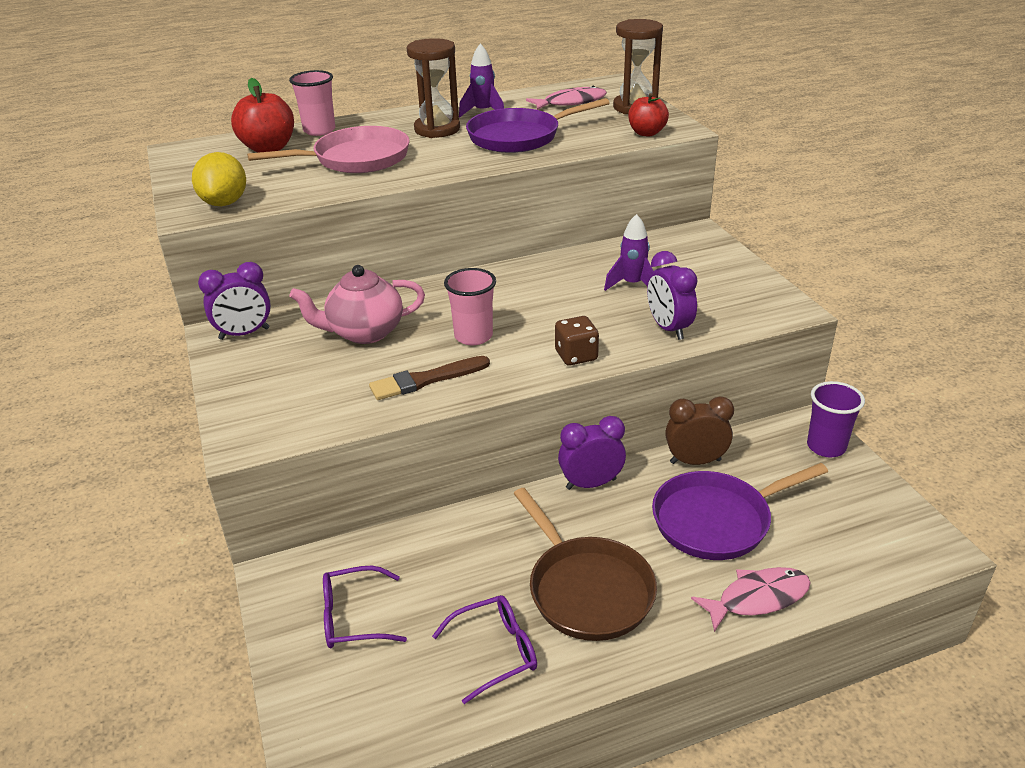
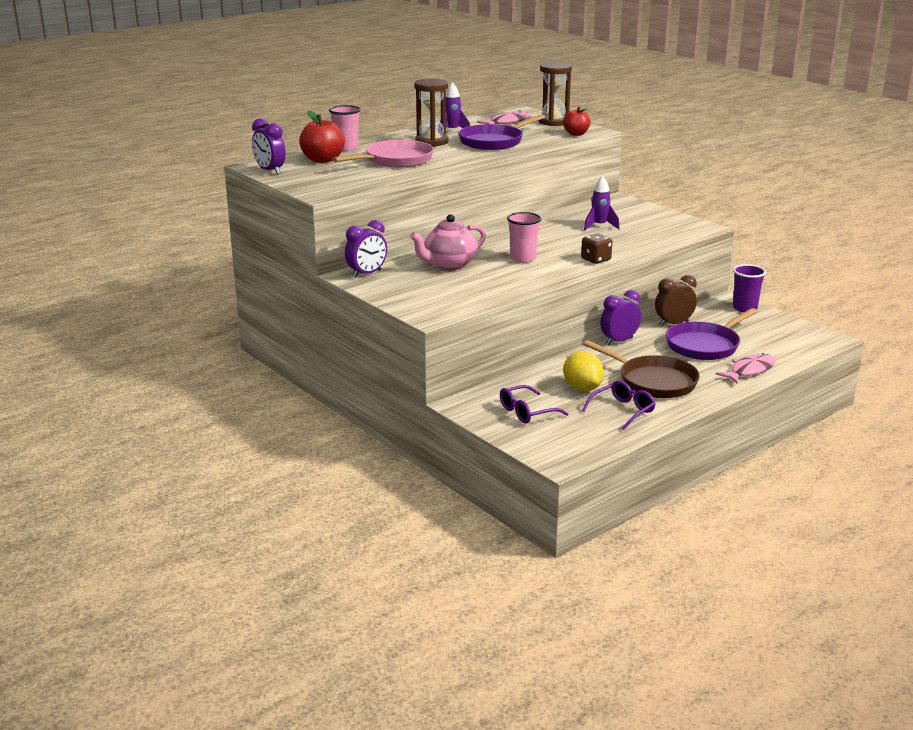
camera: 20 degrees left, 10 degrees down
yellow lemon [192,152,246,206] -> yellow lemon moved to [563,351,604,391]
brown brush [369,356,490,400] -> none
purple clock [647,251,698,340] -> purple clock moved to [252,118,286,175]

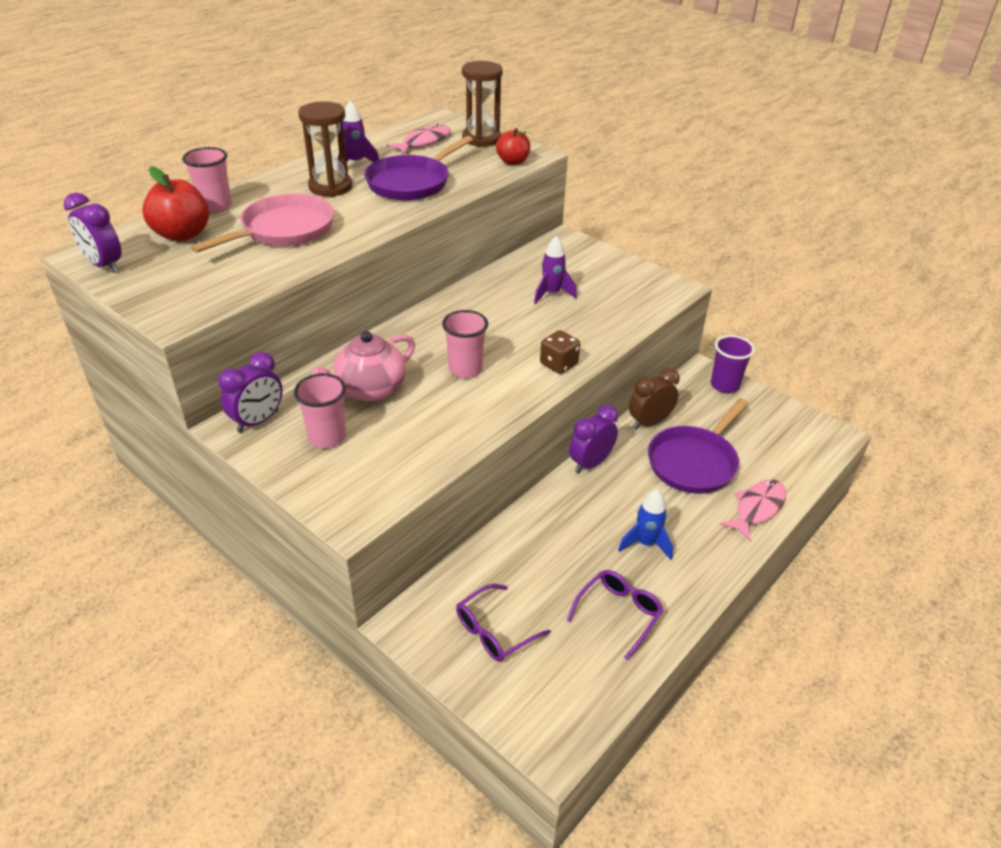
camera: 10 degrees left, 15 degrees up
yellow lemon [563,351,604,391] -> none
brown pan [583,340,700,398] -> blue rocket [618,489,673,560]
none -> pink cup [294,373,346,448]

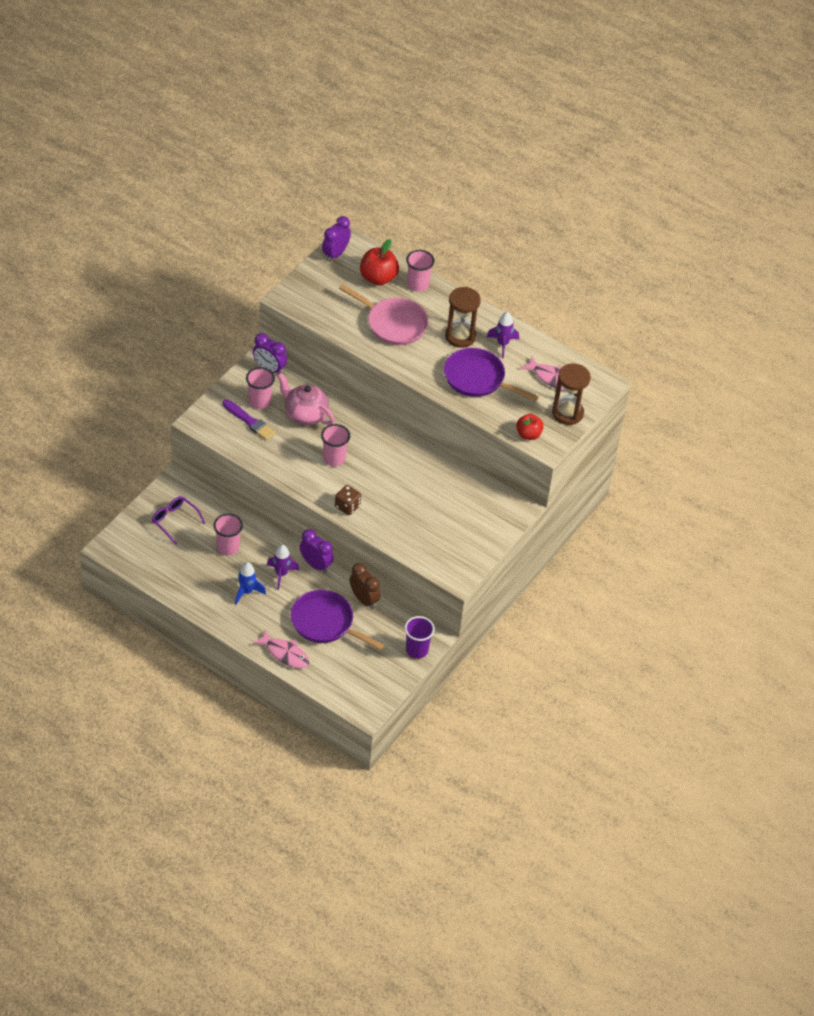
camera: 80 degrees right, 10 degrees up
purple rocket [534,236,577,304] -> purple rocket moved to [267,545,299,590]
purple glasses [567,570,664,660] -> none
none -> pink cup [214,514,243,555]
none -> purple brush [223,399,276,440]

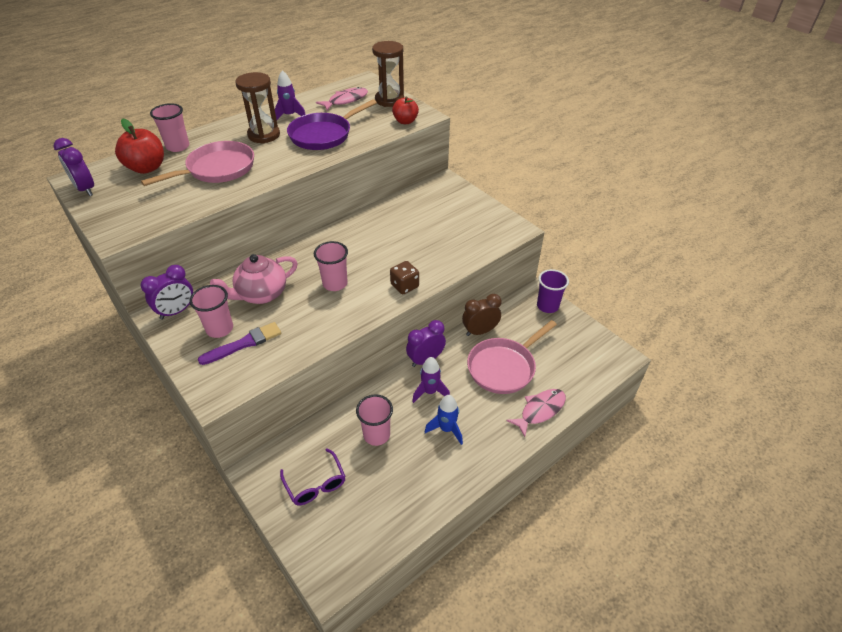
camera: 70 degrees left, 5 degrees down
purple glasses [152,496,206,545] -> purple glasses turned 90 degrees counterclockwise [280,449,346,506]
purple pan [291,590,385,650] -> pink pan [467,320,557,394]

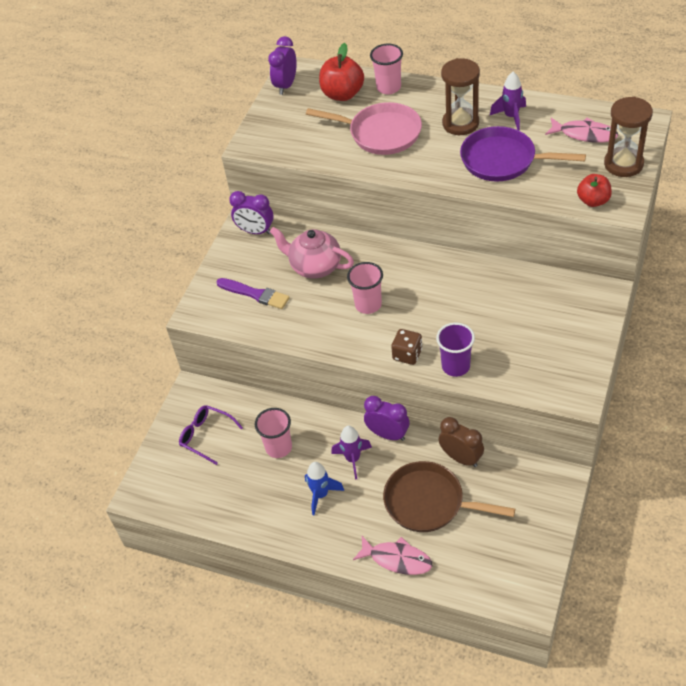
camera: 65 degrees right, 5 degrees up
pink cup [190,285,233,338] -> none
purple glasses [280,449,346,506] -> purple glasses turned 90 degrees clockwise [179,405,243,465]
pink pan [467,320,557,394] -> brown pan [383,461,515,532]
purple cup [537,269,569,313] -> purple cup moved to [436,323,475,377]

